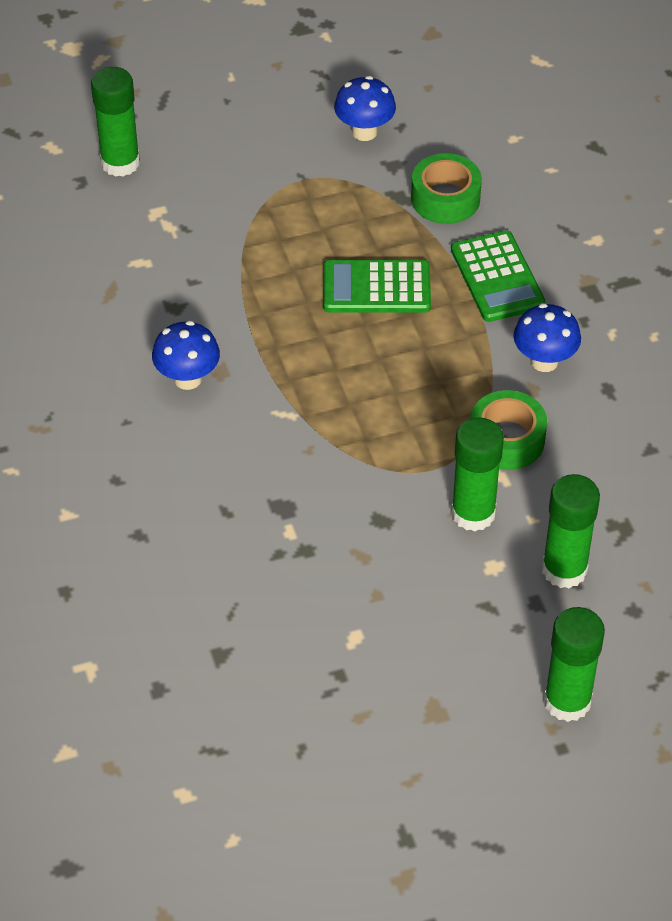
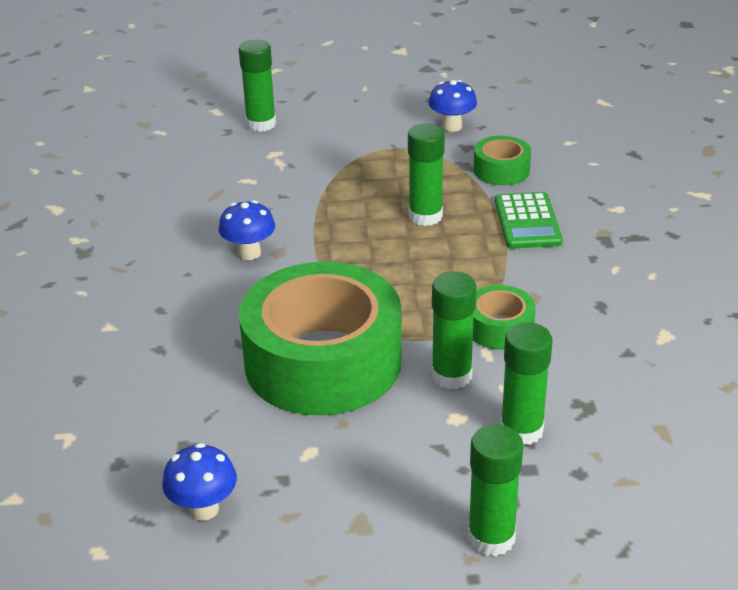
camera: 15 degrees right, 15 degrees down
green calculator [323,260,431,313] -> green glue stick [408,124,445,226]
blue mushroom [514,303,581,372] -> blue mushroom moved to [162,443,237,521]
none -> green tape [239,262,402,415]

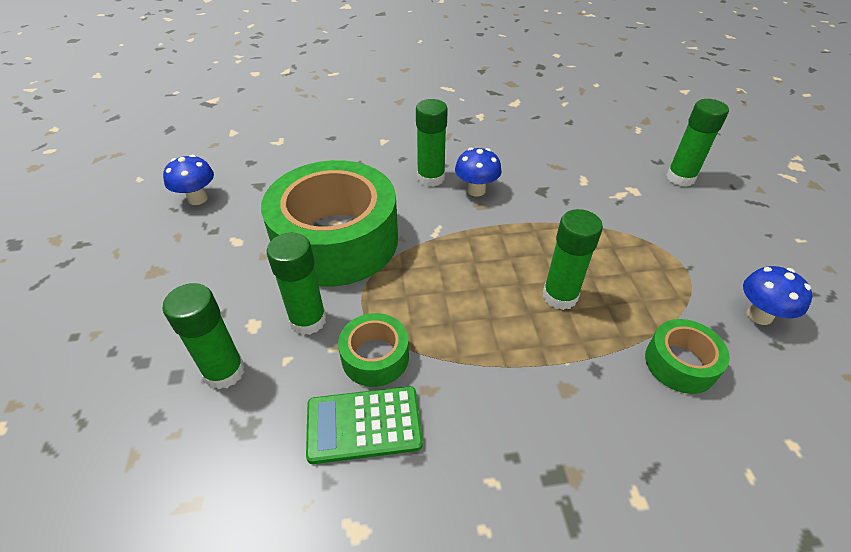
camera: 85 degrees right, 10 degrees up
green glue stick [468,424,523,556] -> green glue stick moved to [416,99,448,187]
green calculator [495,192,563,249] -> green calculator moved to [306,386,423,464]

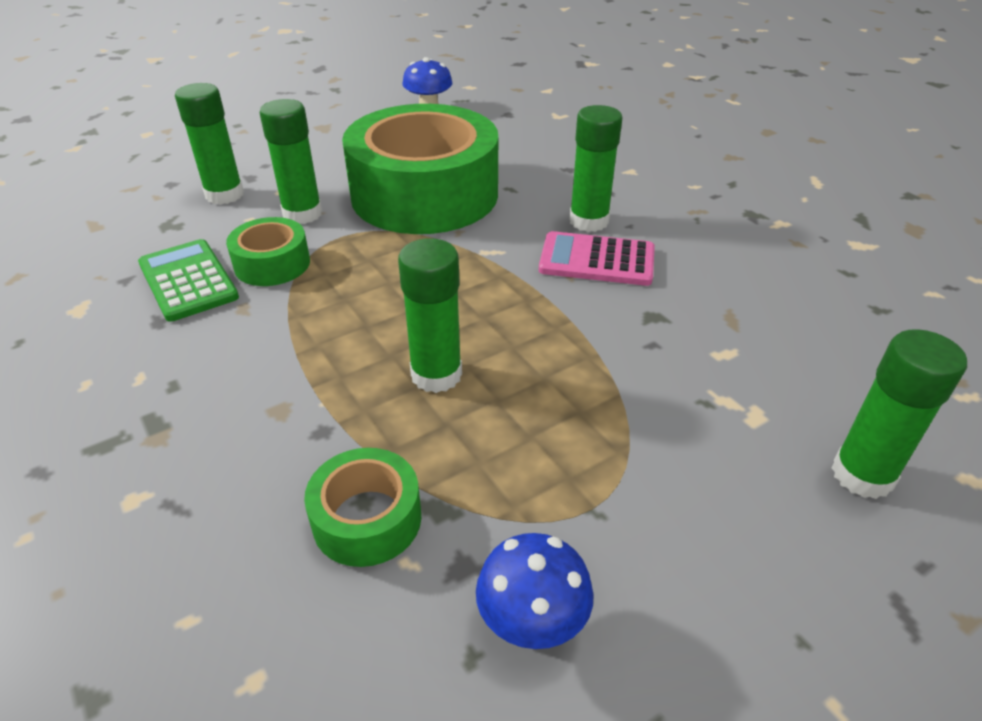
camera: 65 degrees right, 5 degrees down
blue mushroom [455,148,502,197] -> pink calculator [539,231,655,286]

